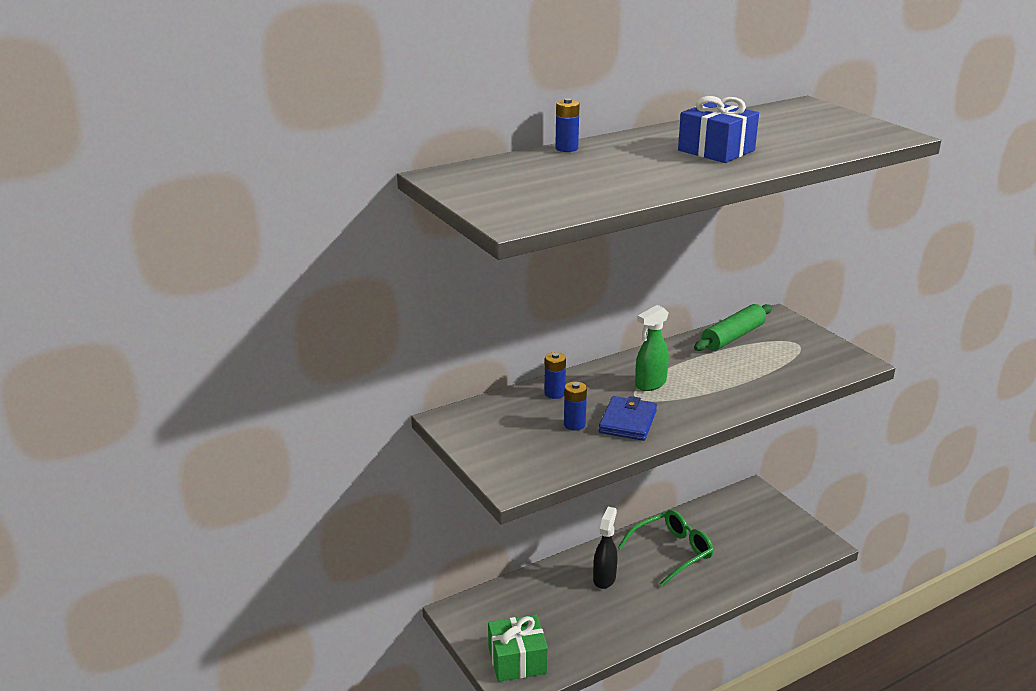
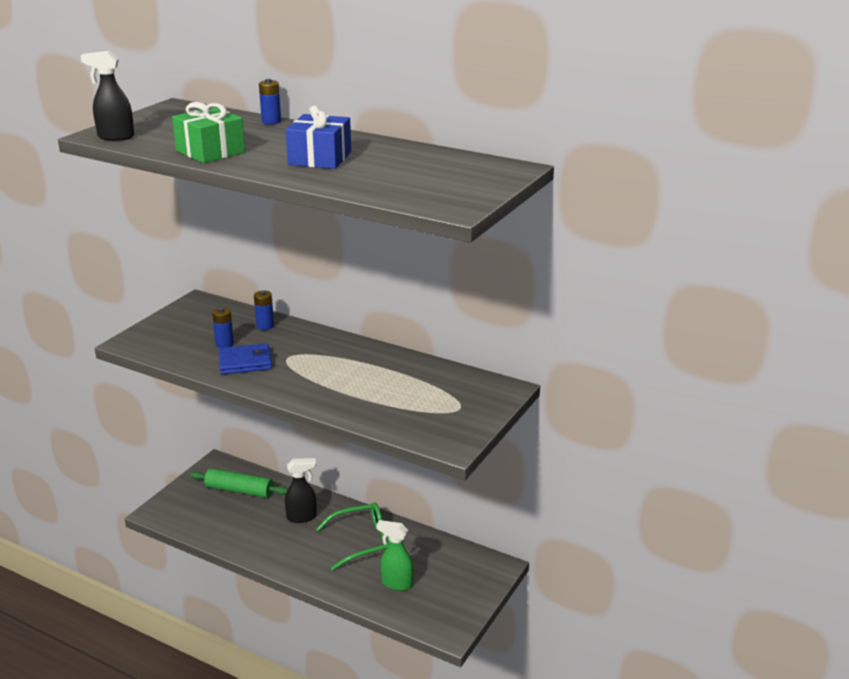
camera: 60 degrees right, 0 degrees up
green gift [488,615,548,682] -> green gift moved to [172,102,245,163]
green glasses [618,510,714,586] -> green glasses turned 45 degrees counterclockwise [316,503,390,570]
green spray bottle [635,305,669,391] -> green spray bottle moved to [376,520,413,591]
green rolling pin [694,304,772,351] -> green rolling pin moved to [190,468,288,498]
none -> black spray bottle [81,51,134,141]

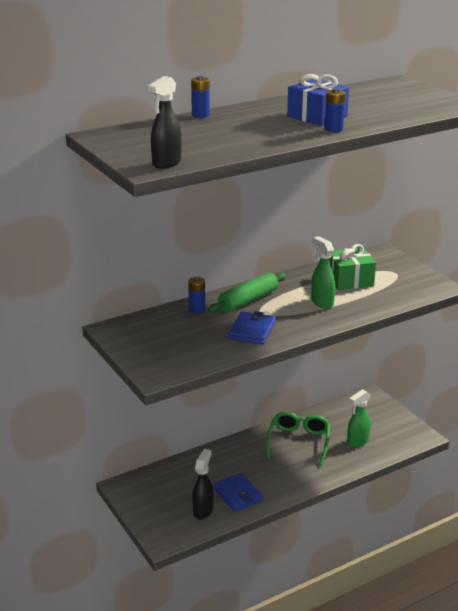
camera: 60 degrees left, 0 degrees up
green gift [172,102,245,163] -> green gift moved to [329,244,376,290]
green rolling pin [190,468,288,498] -> green rolling pin moved to [208,272,286,313]
blue battery [212,307,234,348] -> blue battery moved to [324,88,345,132]
black spray bottle [285,458,317,523] -> black spray bottle moved to [192,449,214,520]
none -> blue wallet [213,473,263,512]
none -> green spray bottle [311,236,335,309]

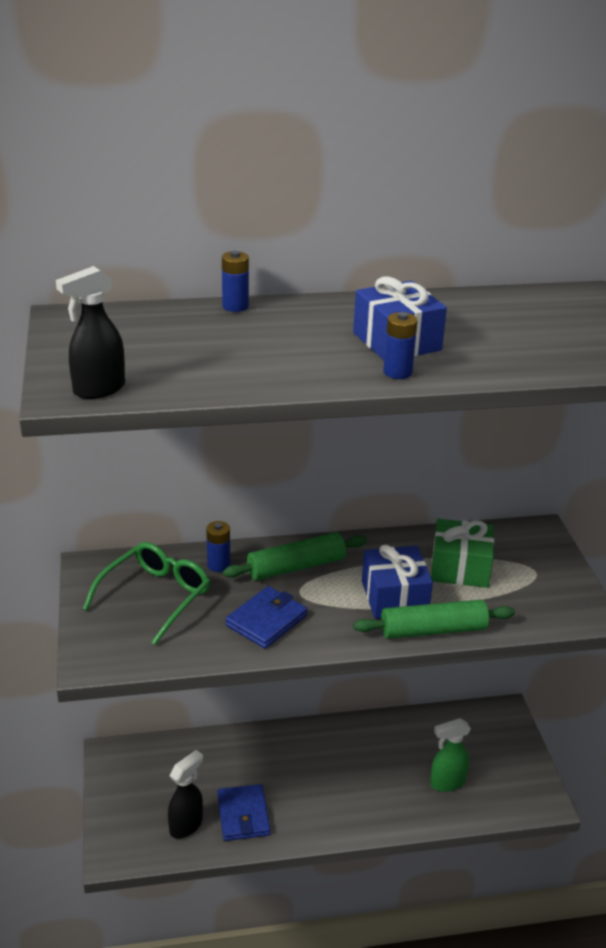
camera: 20 degrees right, 5 degrees up
green glasses [266,412,330,466] -> green glasses moved to [83,542,210,645]
green spray bottle [311,236,335,309] -> blue gift [362,545,433,619]
none -> green rolling pin [353,600,515,639]

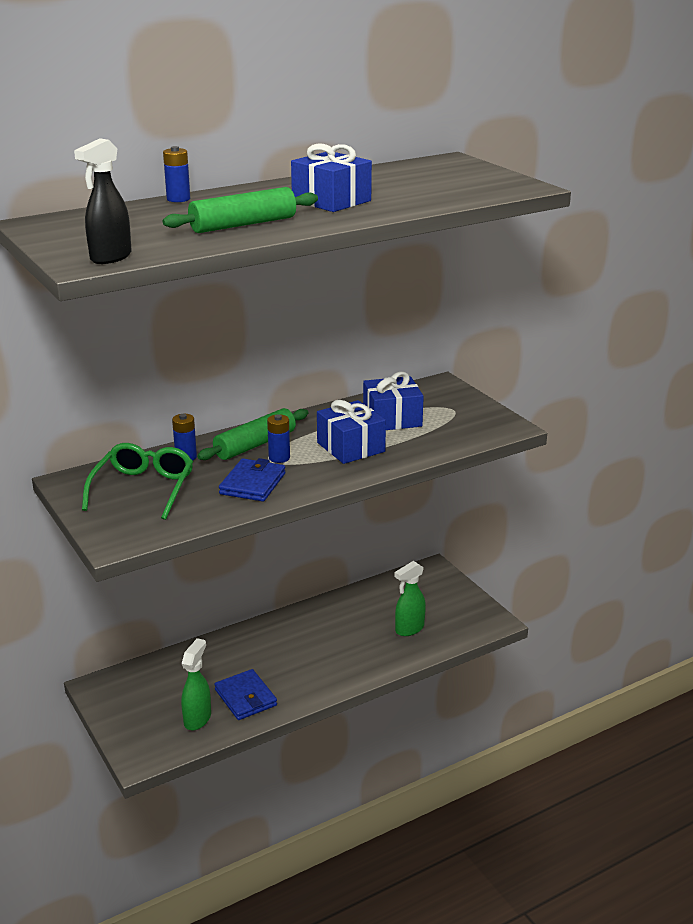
camera: 20 degrees left, 5 degrees down
black spray bottle [168,750,203,839] -> green spray bottle [181,638,211,730]
green rolling pin [353,600,515,639] -> green rolling pin moved to [163,187,318,233]
blue battery [383,312,417,379] -> blue battery moved to [267,414,290,463]
green gift [431,519,494,588] -> blue gift [363,372,424,430]

